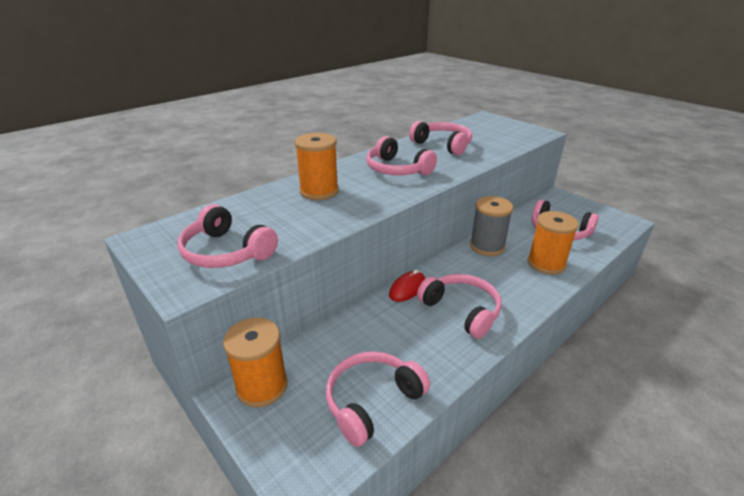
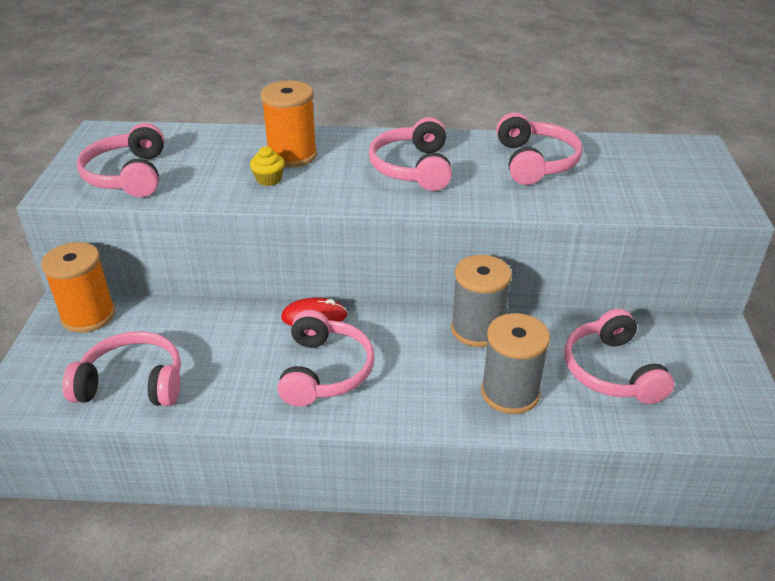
camera: 45 degrees right, 5 degrees up
orange spool [528,211,579,275] -> grey spool [481,313,550,414]
none -> yellow cupcake [250,147,285,186]

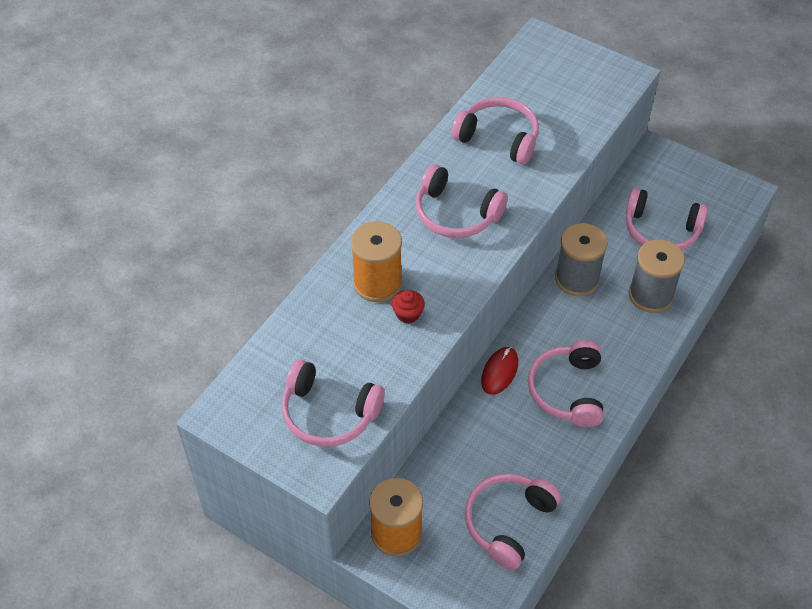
camera: 60 degrees left, 15 degrees up
yellow cupcake [250,147,285,186] -> red cupcake [392,290,425,323]
pink headphones [277,310,374,407] -> pink headphones turned 120 degrees counterclockwise [528,340,604,427]

